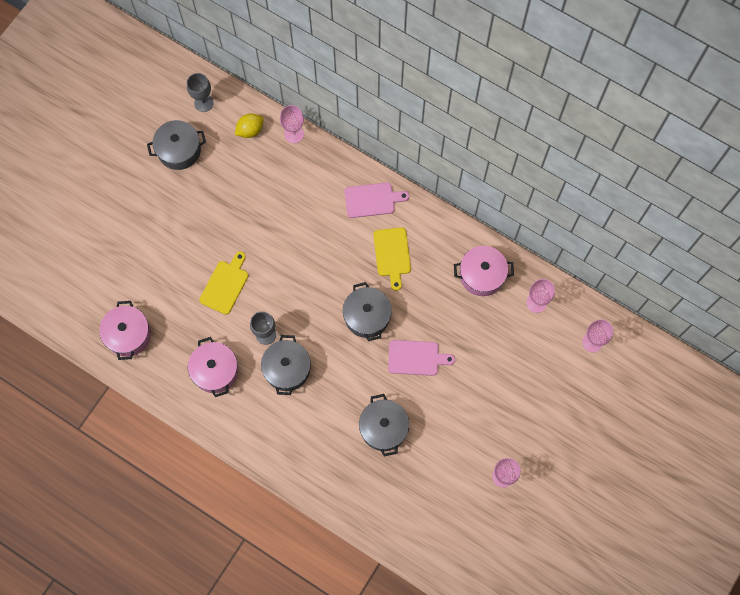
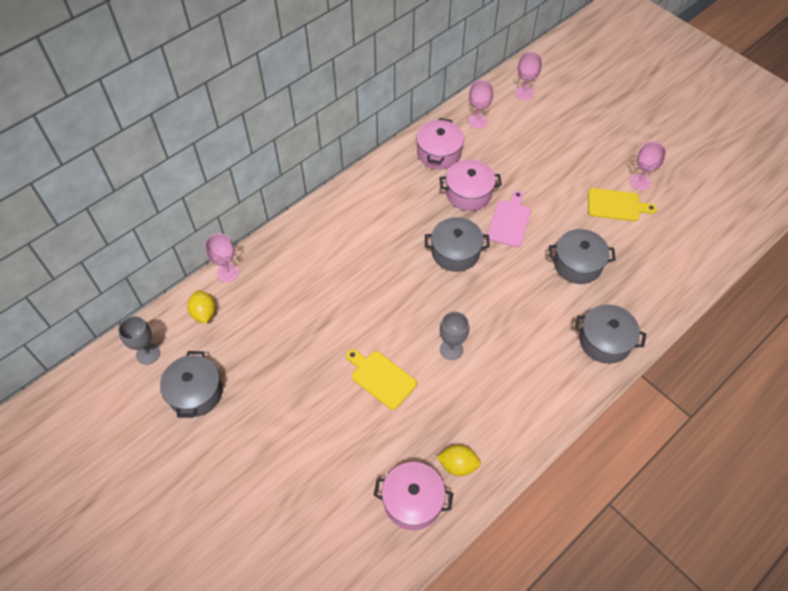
camera: 75 degrees left, 15 degrees down
pink pot [188,337,238,397] -> pink pot moved to [439,160,502,211]
grey pot [261,335,310,395] -> grey pot moved to [574,304,646,364]
pink cutting board [344,182,409,218] -> none
yellow cutting board [373,227,411,291] -> yellow cutting board moved to [588,188,657,221]
none -> yellow lemon [437,445,481,476]

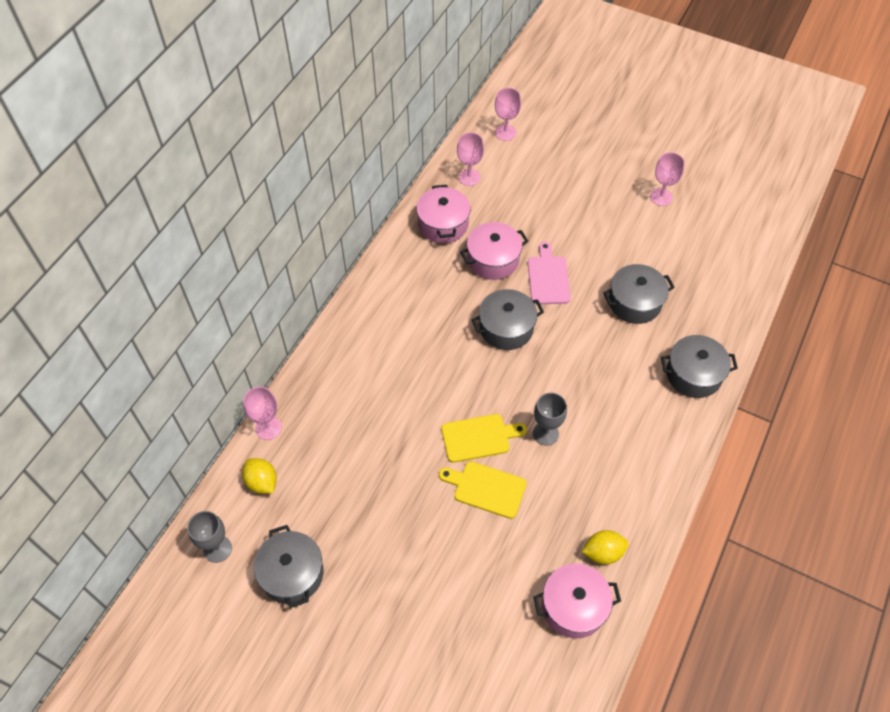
camera: 20 degrees left, 0 degrees up
yellow cutting board [588,188,657,221] -> yellow cutting board moved to [441,414,527,463]

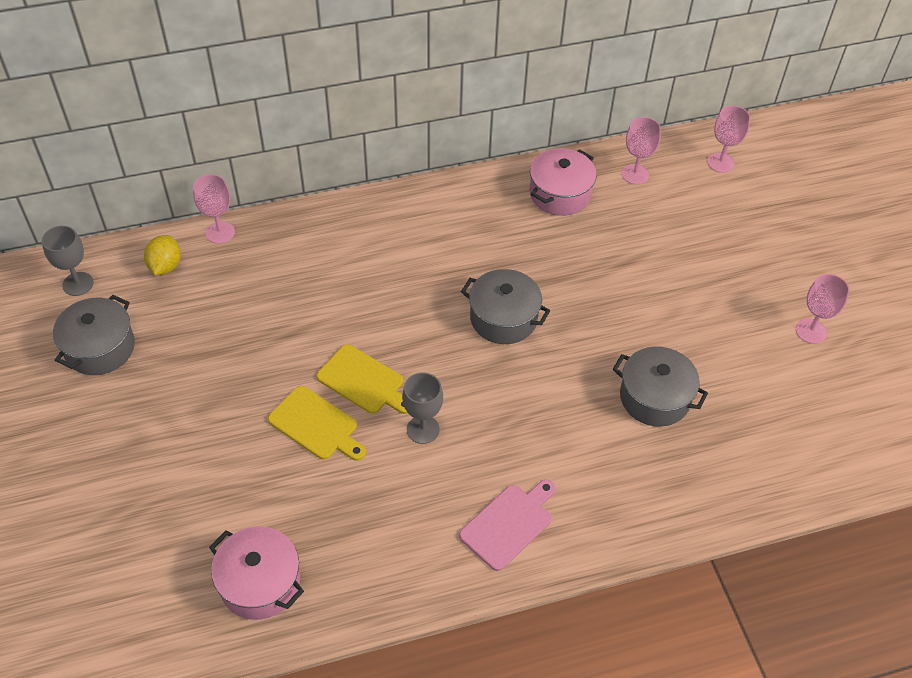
camera: 45 degrees right, 5 degrees down
yellow cutting board [439,461,527,519] -> yellow cutting board turned 150 degrees clockwise [268,386,366,461]
pink pot [460,222,528,280] -> none
pink cutting board [528,242,571,304] -> pink cutting board moved to [459,480,556,571]
yellow lemon [582,530,629,564] -> none
grey pot [661,335,738,398] -> none

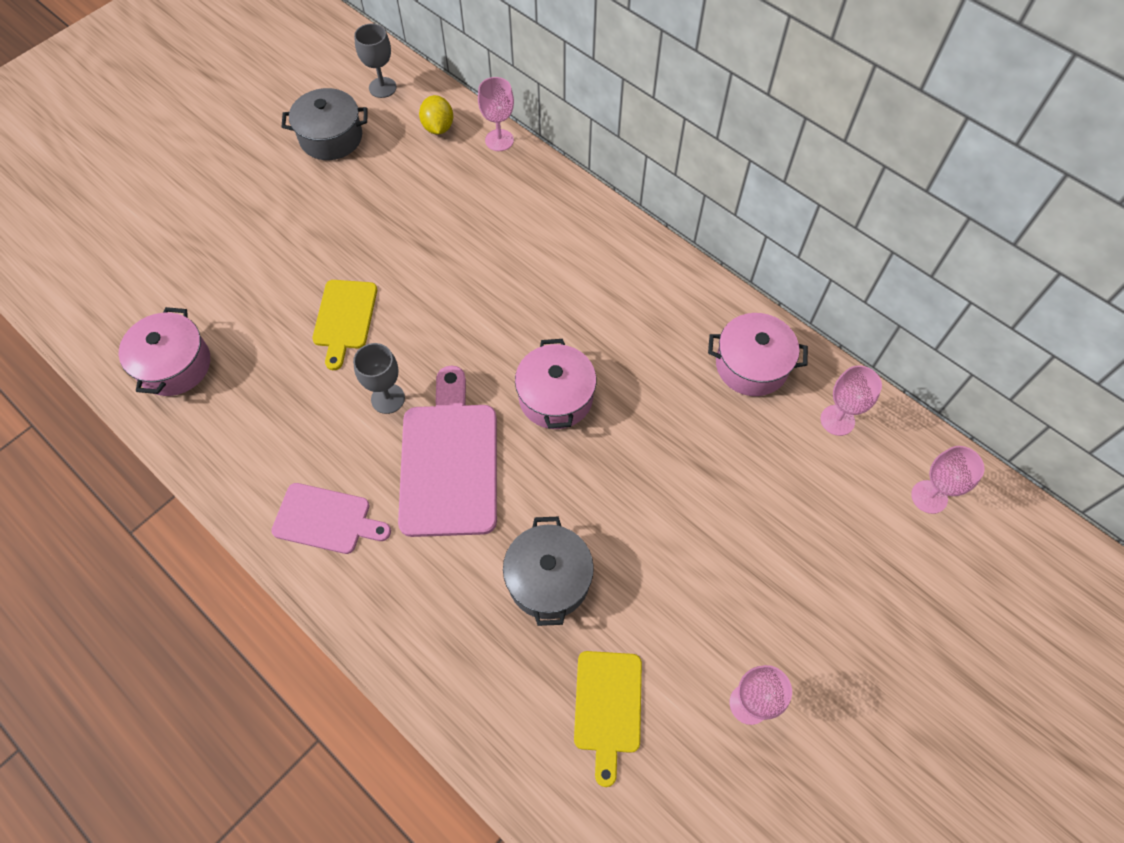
camera: 60 degrees right, 10 degrees up
yellow lemon [144,235,181,275] -> yellow lemon turned 75 degrees counterclockwise [419,95,453,135]
yellow cutting board [317,344,408,414] -> yellow cutting board moved to [574,651,642,787]
grey pot [461,269,550,344] -> pink pot [515,339,596,429]
none -> pink cutting board [398,366,497,537]

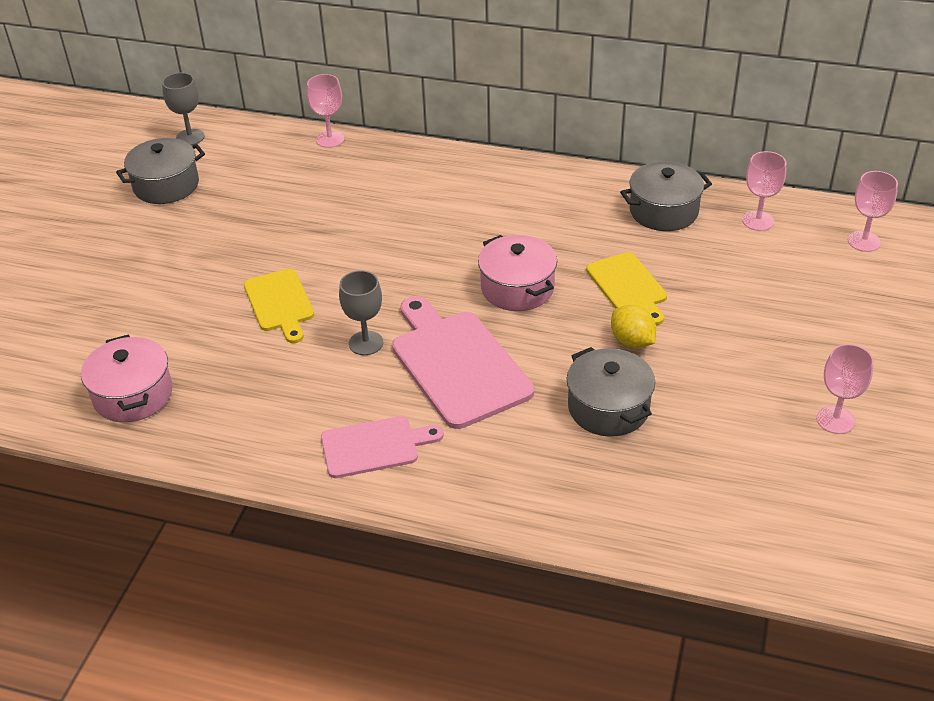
camera: 25 degrees left, 20 degrees down
yellow lemon [419,95,453,135] -> yellow lemon moved to [611,305,656,348]
yellow cutting board [574,651,642,787] -> yellow cutting board moved to [586,252,667,325]
pink pot [708,313,808,396] -> grey pot [620,161,712,231]

